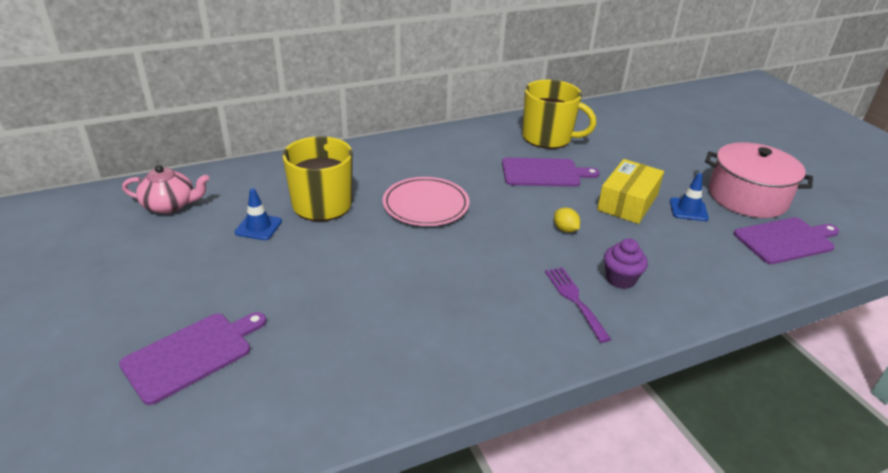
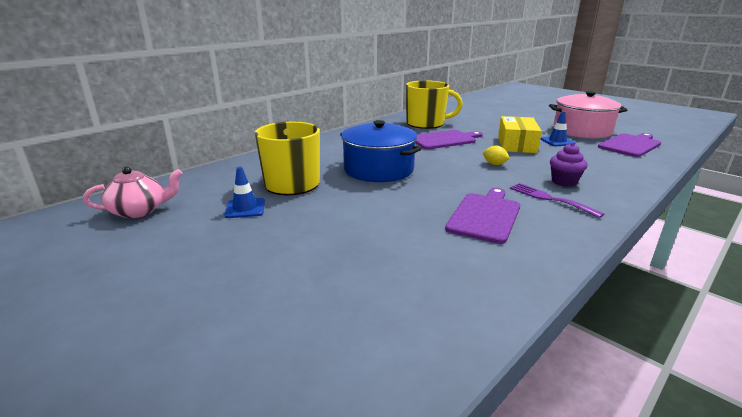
camera: 20 degrees left, 10 degrees down
purple cutting board [119,312,267,405] -> purple cutting board moved to [445,188,520,244]
pink plate [383,177,470,226] -> blue pot [340,120,422,182]

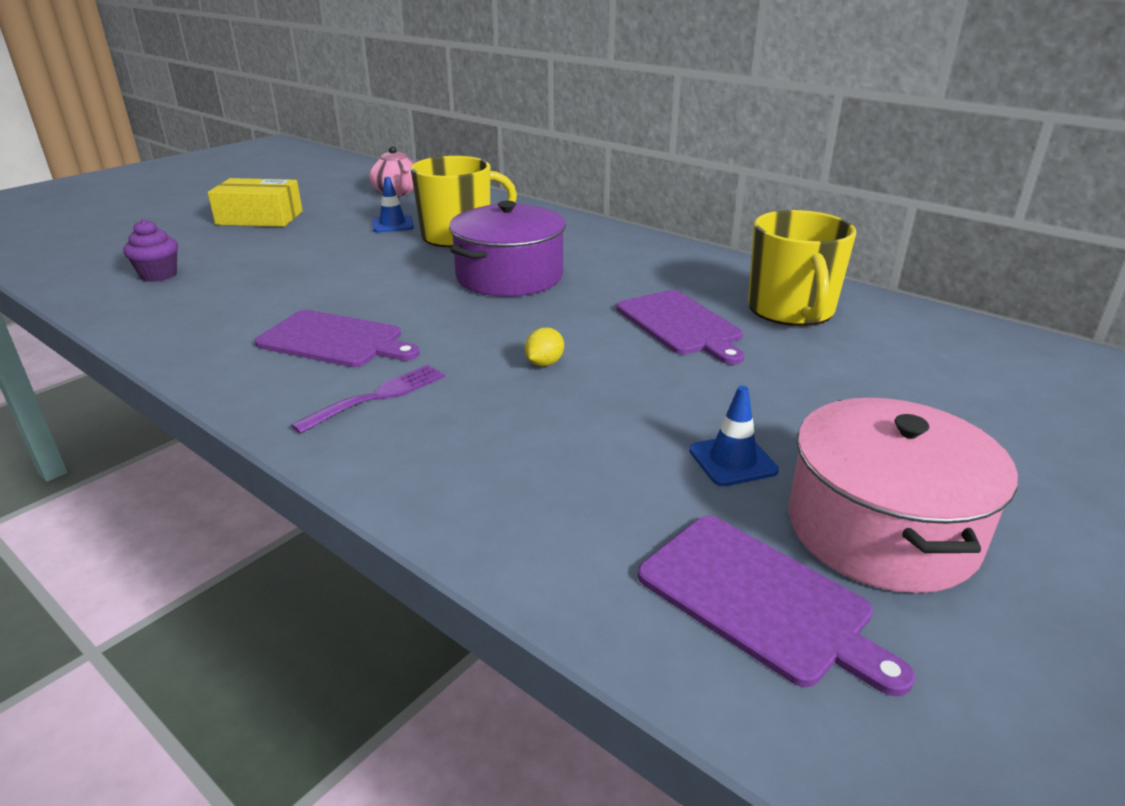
camera: 85 degrees right, 5 degrees up
blue pot [340,120,422,182] -> purple pot [449,201,566,297]
yellow box [498,116,542,153] -> yellow box moved to [207,178,303,227]
purple cupcake [550,143,588,187] -> purple cupcake moved to [123,219,178,282]

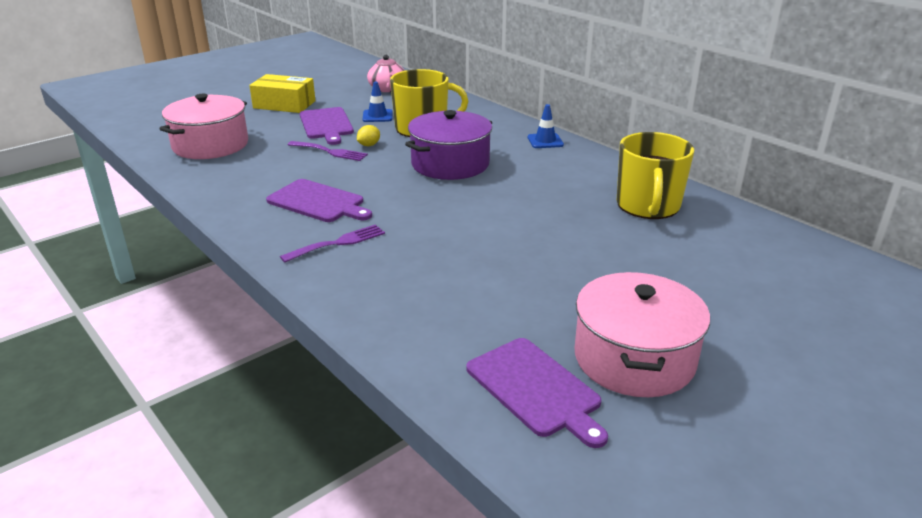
camera: 10 degrees right, 0 degrees up
purple cupcake [123,219,178,282] -> pink pot [160,94,248,159]
yellow lemon [525,327,564,366] -> yellow lemon moved to [357,125,380,146]
purple cutting board [616,290,744,365] -> purple cutting board moved to [300,107,354,145]
blue traffic cone [689,386,779,486] -> blue traffic cone moved to [528,104,564,148]
none -> purple fork [288,141,368,161]

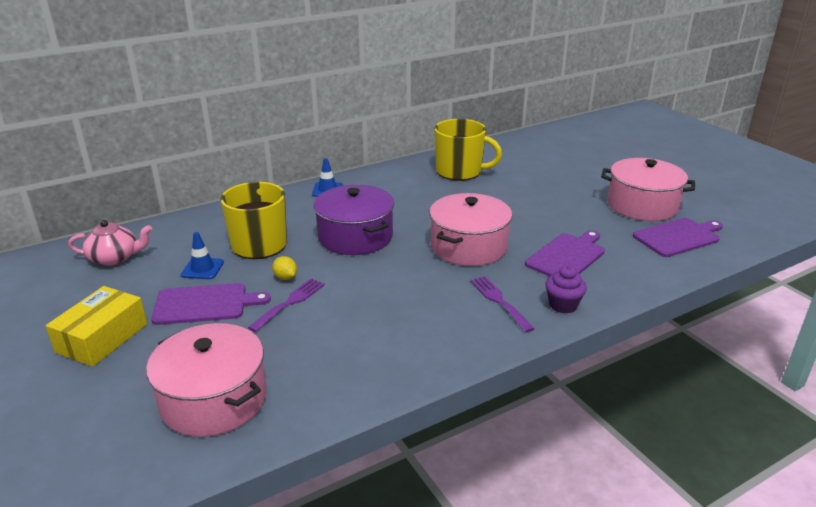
camera: 80 degrees left, 0 degrees up
purple cutting board [266,179,372,222] -> purple cutting board moved to [525,230,605,277]
none -> pink pot [429,193,512,266]
none -> purple cupcake [545,265,587,313]

